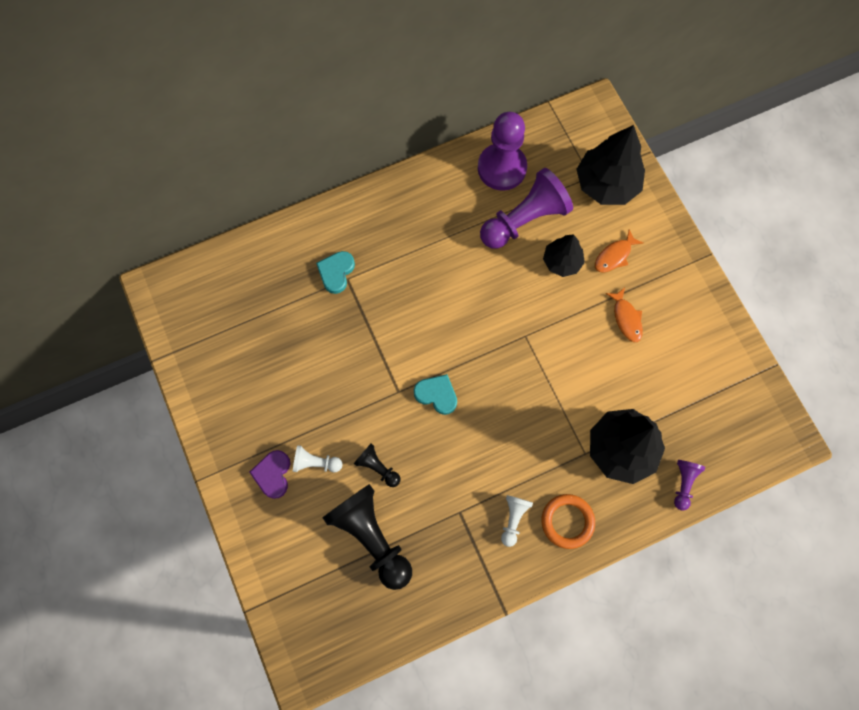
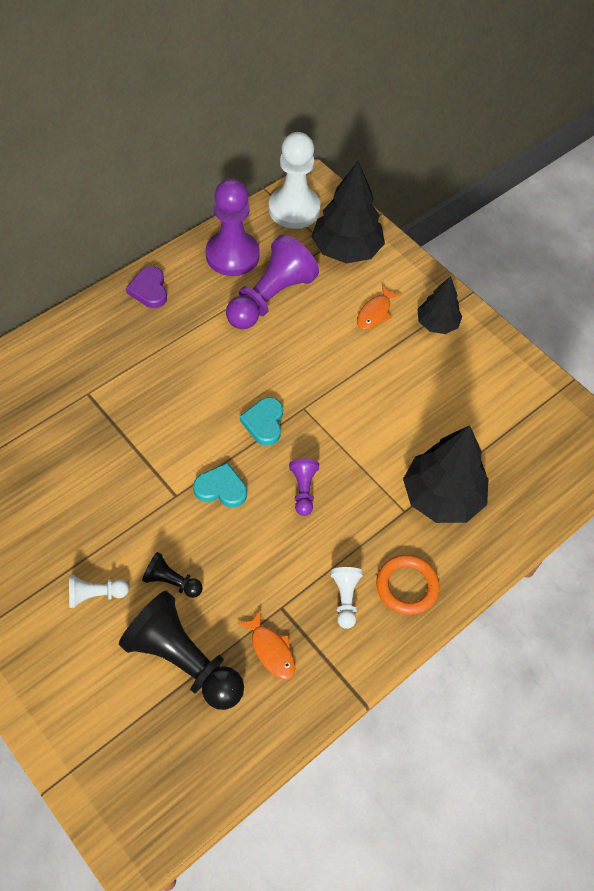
camera: 20 degrees left, 15 degrees down
purple heart [249,450,290,499] -> purple heart moved to [126,266,167,308]
turquoise heart [316,251,355,294] -> turquoise heart moved to [240,397,283,446]
black tree [543,234,585,277] -> black tree moved to [417,276,462,334]
orange fish [606,288,643,342] -> orange fish moved to [237,609,295,680]
purple pawn [674,460,705,511] -> purple pawn moved to [289,458,319,516]
none -> white pawn [269,132,321,229]

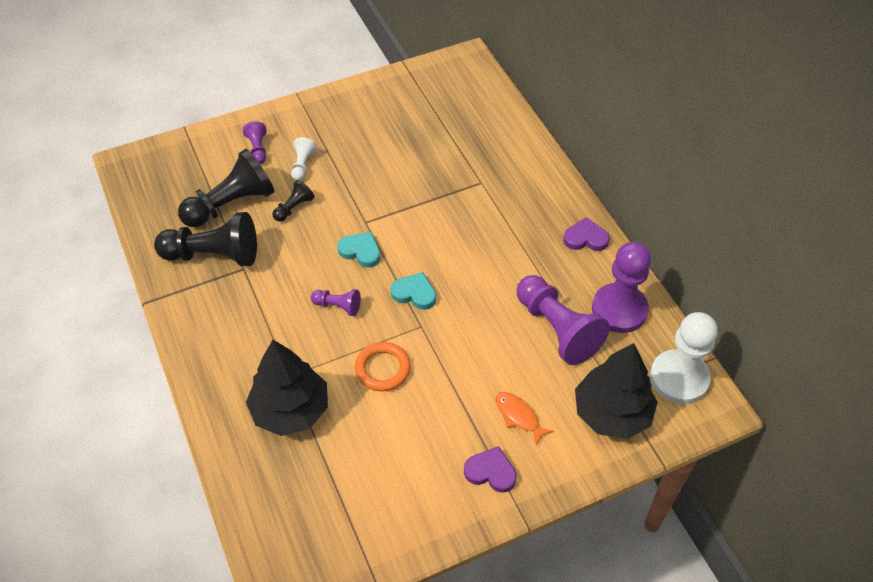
camera: 110 degrees right, 5 degrees down
turquoise heart [193,463,247,508] -> turquoise heart turned 90 degrees counterclockwise [338,232,381,268]
orange fish [237,609,295,680] -> black pawn [154,212,257,267]
white pawn [331,567,363,629] -> none
orange ring [376,555,440,615] -> orange ring moved to [355,342,411,391]
black tree [417,276,462,334] -> purple heart [464,446,517,493]
none -> purple pawn [243,122,267,164]

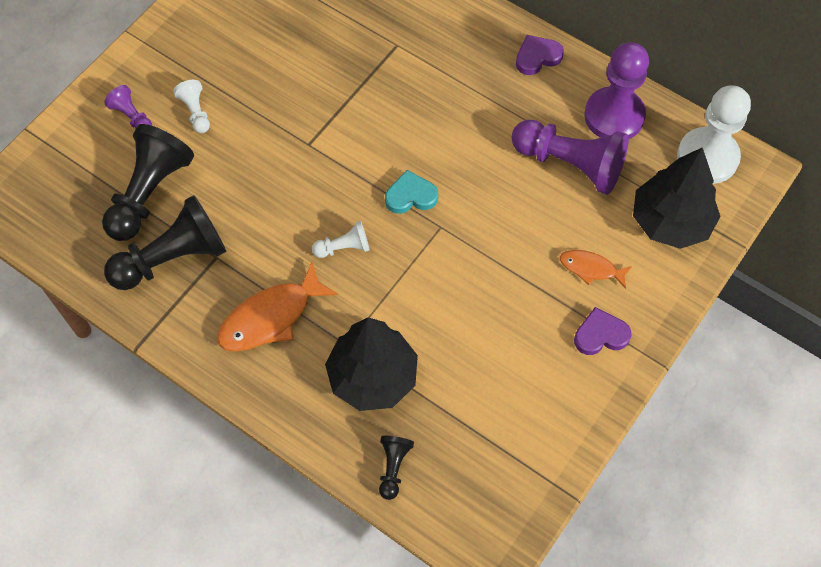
camera: 30 degrees left, 10 degrees up
black pawn [272,180,314,222] -> black pawn moved to [379,436,414,500]
purple pawn [311,289,361,316] -> white pawn [312,221,370,258]
turquoise heart [338,232,381,268] -> none
orange ring [355,342,411,391] -> none
none -> orange fish [217,262,338,352]

